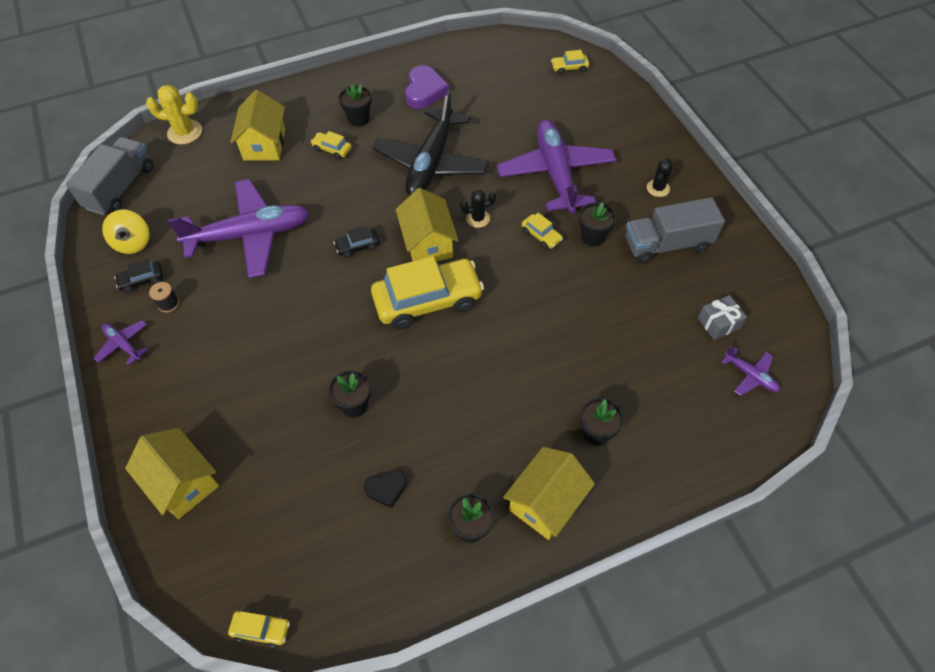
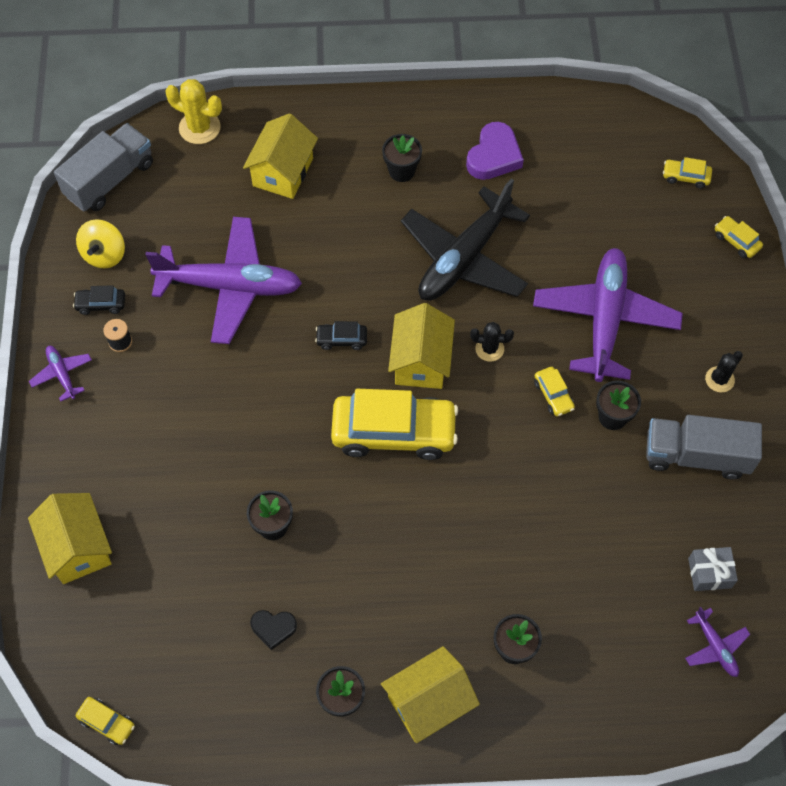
camera: 20 degrees right, 5 degrees up
yellow car [311,131,352,159] -> yellow car moved to [715,216,763,258]

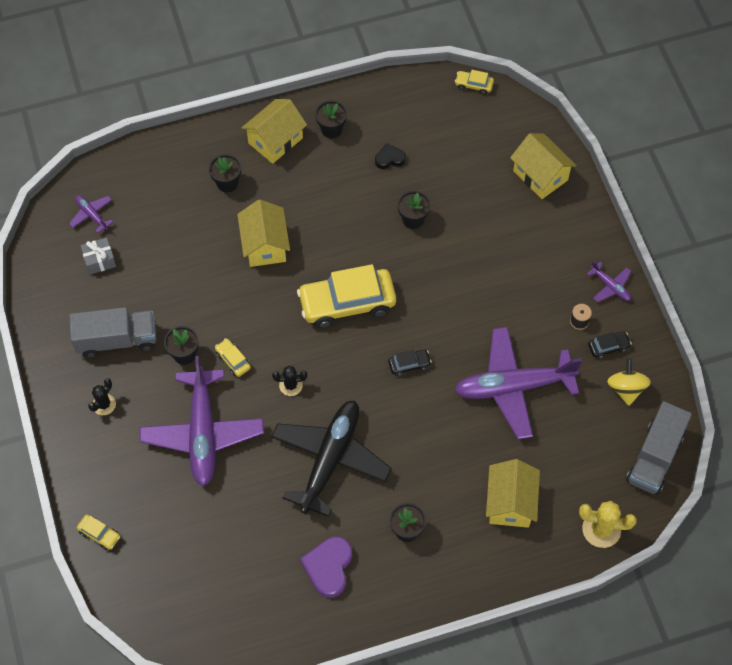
camera: 165 degrees right, 0 degrees up
yellow house [388,303,455,389] -> yellow house moved to [237,200,290,267]
yellow car [663,157,712,189] -> none

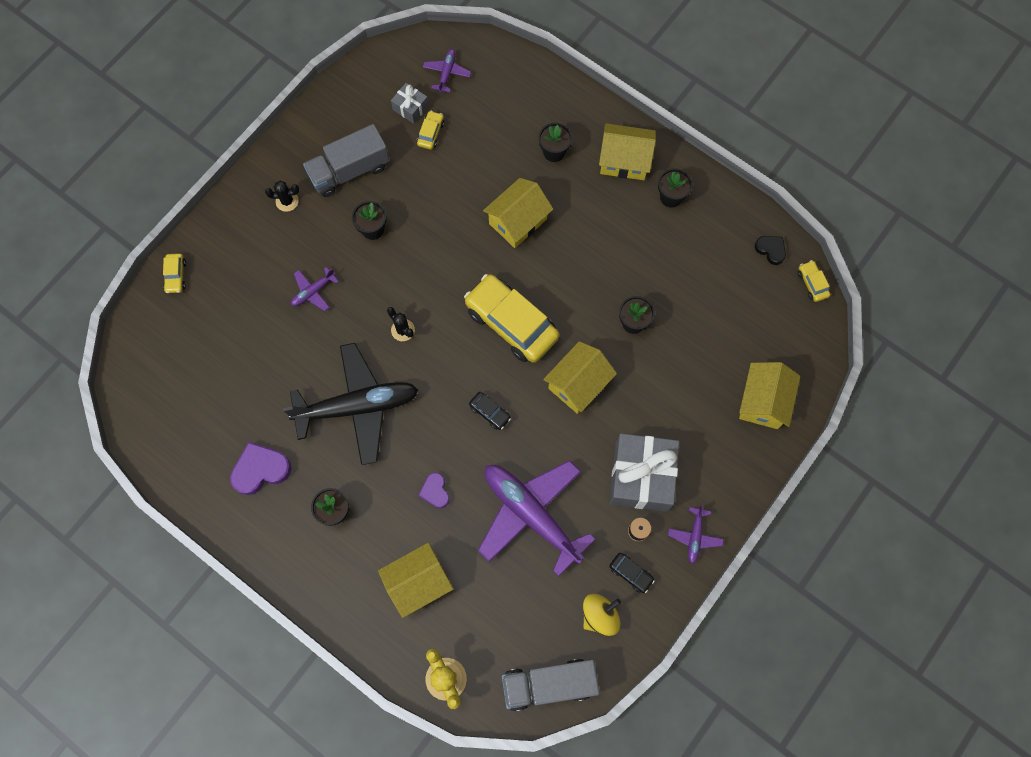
camera: 55 degrees right, 10 degrees up
grey truck [69,307,156,358] -> grey truck turned 105 degrees clockwise [303,124,390,197]
purple plane [140,356,264,486] -> purple plane [291,267,339,311], size x0.43
yellow car [215,338,251,377] -> yellow car moved to [417,111,444,150]
black heart [375,143,406,169] -> black heart moved to [755,236,786,265]
none -> purple heart [418,473,450,508]
none -> yellow house [543,341,617,414]
none -> grey gift [610,433,679,512]

